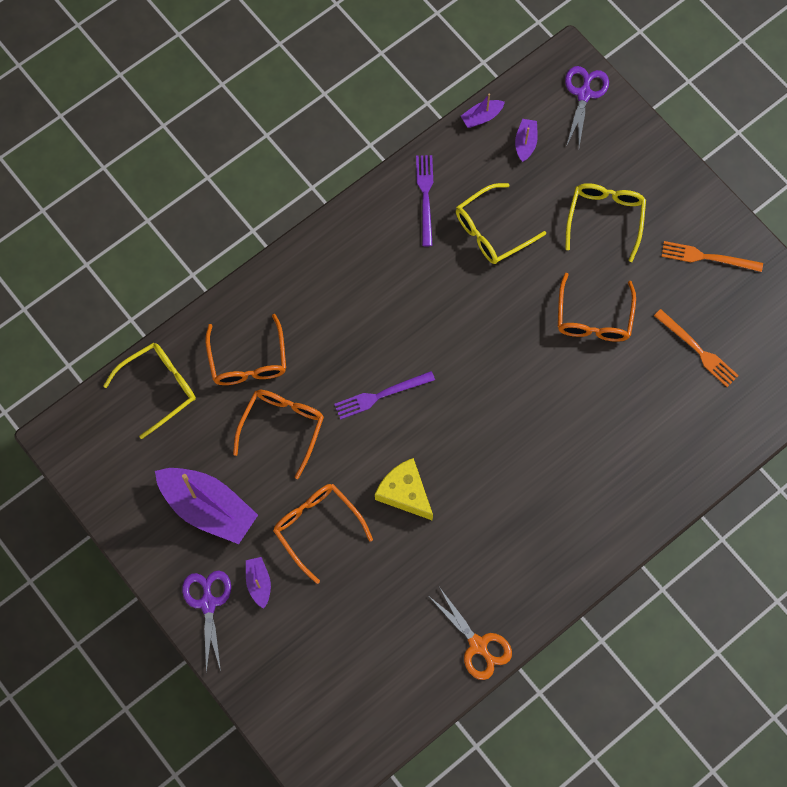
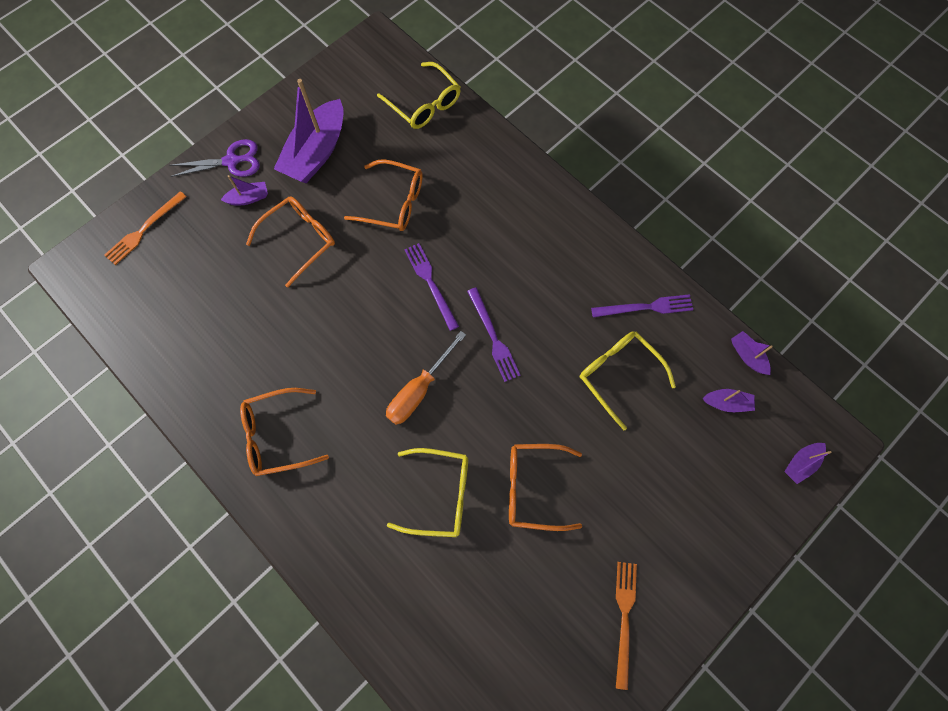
camera: 85 degrees right, 0 degrees up
orange glasses [205,314,286,385] -> orange glasses moved to [240,388,329,476]
yellow cheese [375,458,433,521] -> none
orange scissors [430,587,512,680] -> none
purple scissors [565,66,609,147] -> purple boat [784,443,832,484]
yellow glasses [565,183,646,262] -> yellow glasses moved to [387,448,468,537]
orange fork [654,309,739,387] -> orange fork moved to [104,191,187,265]
none -> orange screwdriver [386,331,466,425]
none -> purple fork [467,287,520,382]

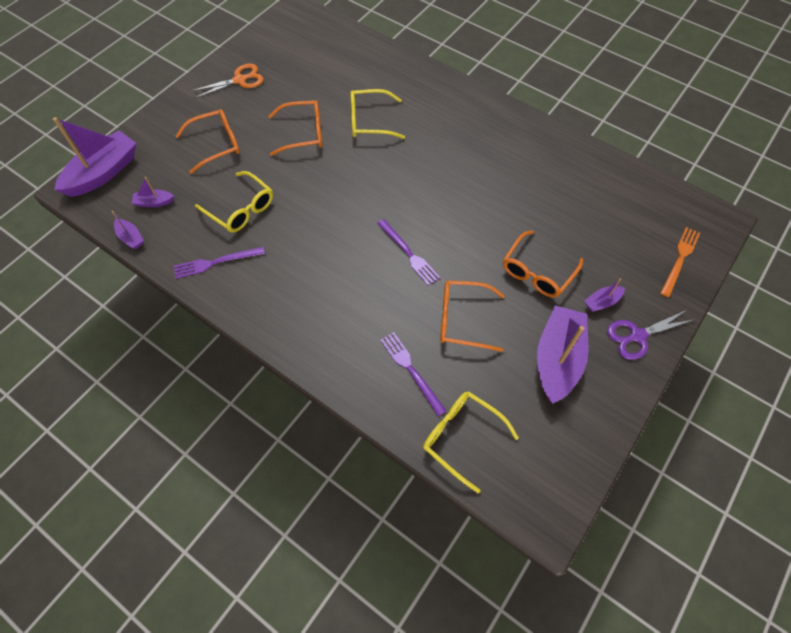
camera: 170 degrees right, 10 degrees down
orange glasses [240,388,329,476] -> orange glasses moved to [176,109,240,174]
orange screwdriver [386,331,466,425] -> none
purple fork [467,287,520,382] -> purple fork moved to [380,332,446,416]
orange fork [616,562,637,690] -> orange scissors [191,64,264,99]
purple boat [784,443,832,484] -> purple boat [53,117,136,197], size x2.20

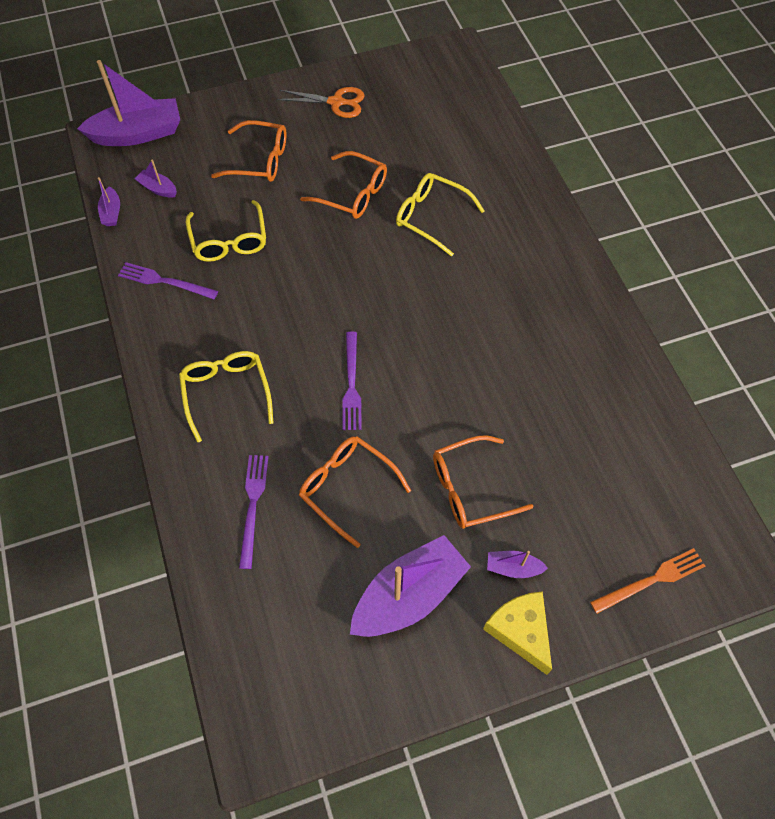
camera: 35 degrees right, 0 degrees up
yellow glasses [423,391,519,493] -> yellow glasses moved to [179,351,273,443]
purple scissors [607,310,693,360] -> yellow cheese [483,591,552,675]

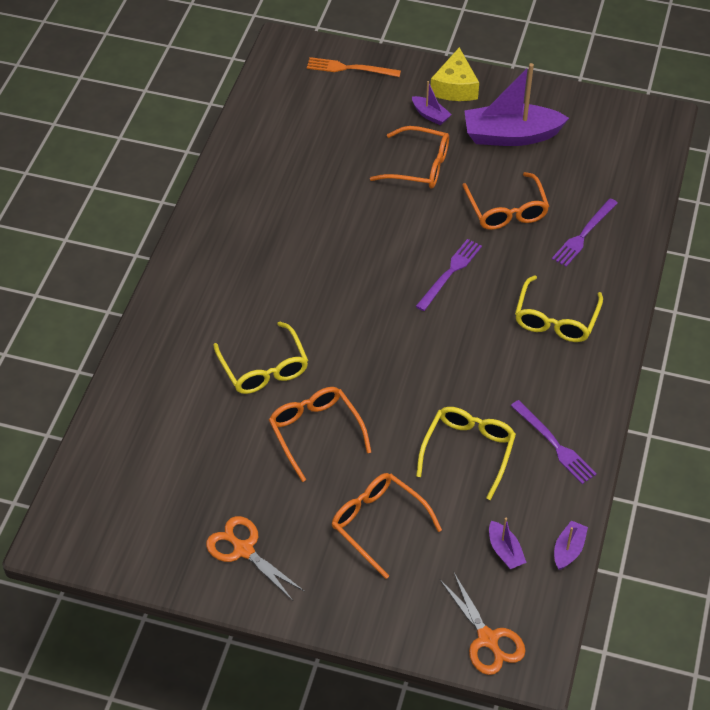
camera: 145 degrees left, 10 degrees down
purple boat [77,60,180,146] -> orange scissors [440,573,526,675]

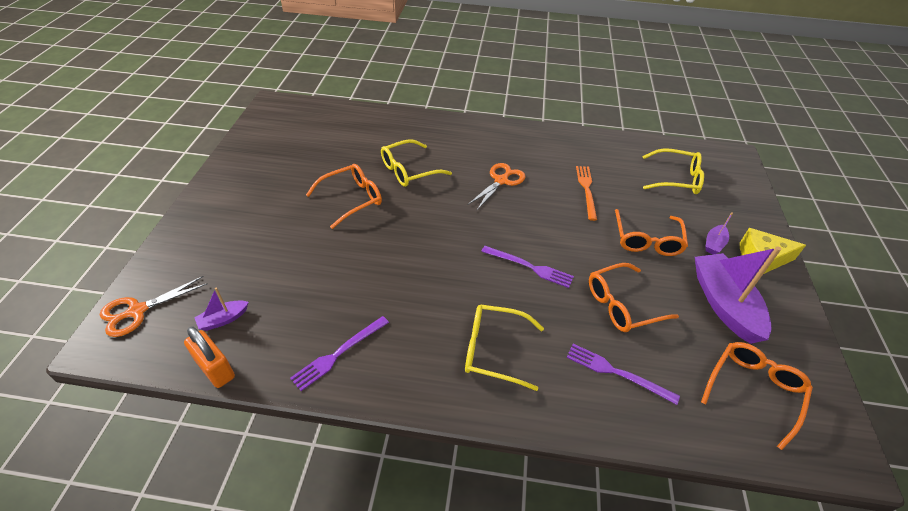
camera: 80 degrees right, 5 degrees down
orange scissors [206,516,305,601] -> orange scissors moved to [467,163,526,210]
orange fork [307,57,401,77] -> orange fork moved to [576,166,597,221]
orange glasses [332,473,442,579] -> orange glasses moved to [701,342,813,450]
yellow glasses [416,407,516,500] -> yellow glasses moved to [642,148,704,194]
purple boat [554,520,588,570] -> orange padlock [184,327,235,388]

